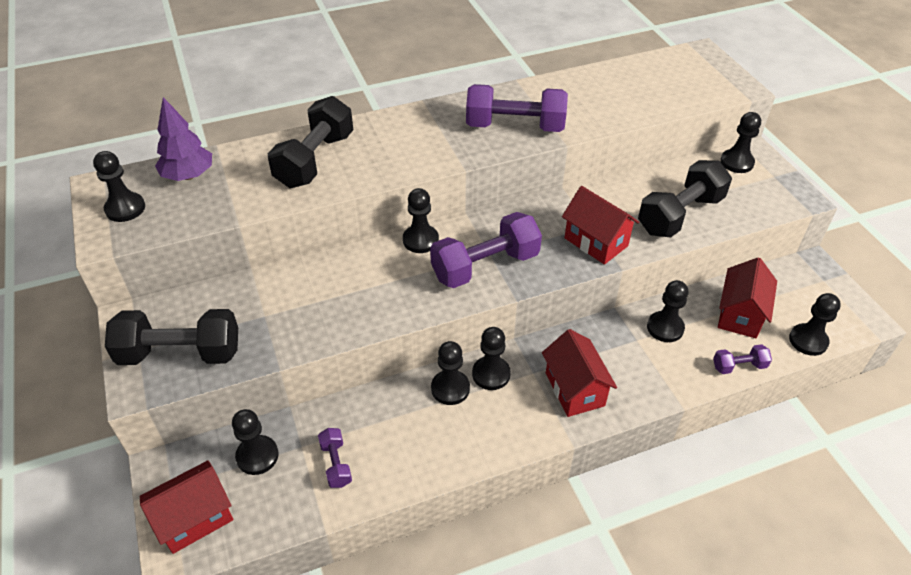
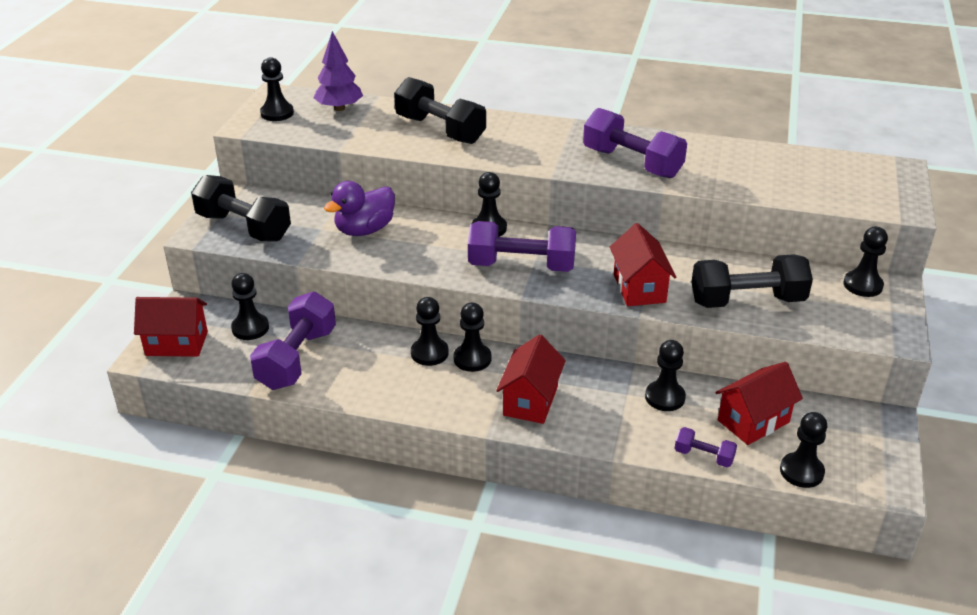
camera: 35 degrees right, 10 degrees down
black dumbbell [268,96,353,188] -> black dumbbell turned 75 degrees clockwise [394,77,486,144]
purple dumbbell [318,428,352,488] -> purple dumbbell [250,292,336,390], size x2.08
none -> purple duck [324,181,395,236]

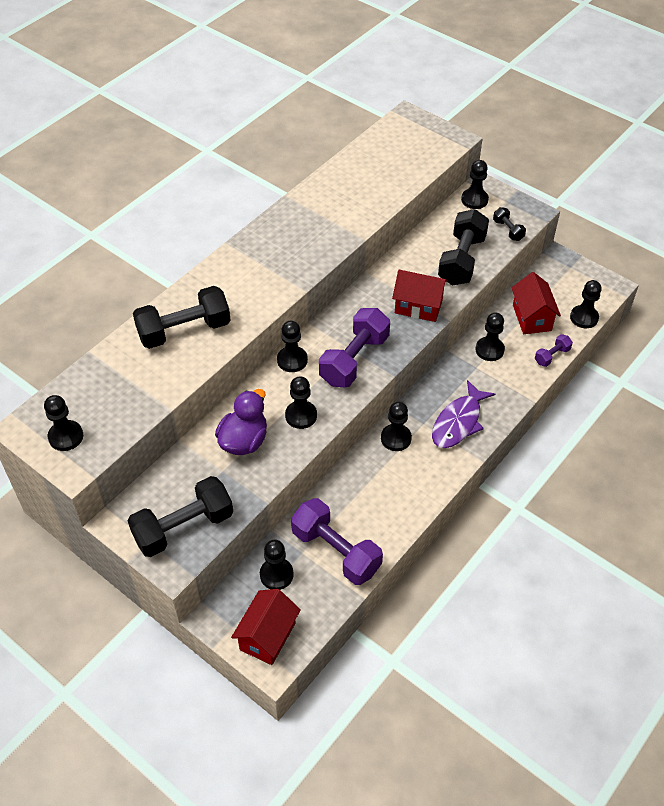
camera: 65 degrees left, 15 degrees up
purple tree [313,31,363,111] -> none
purple duck [324,181,395,236] -> purple duck turned 135 degrees counterclockwise [215,389,267,455]
black pawn [411,297,449,366] -> black pawn moved to [285,376,317,429]
red house [496,334,566,424] -> purple fish [432,380,495,448]
purple dumbbell [583,108,687,178] -> none
none -> black dumbbell [493,207,526,241]

